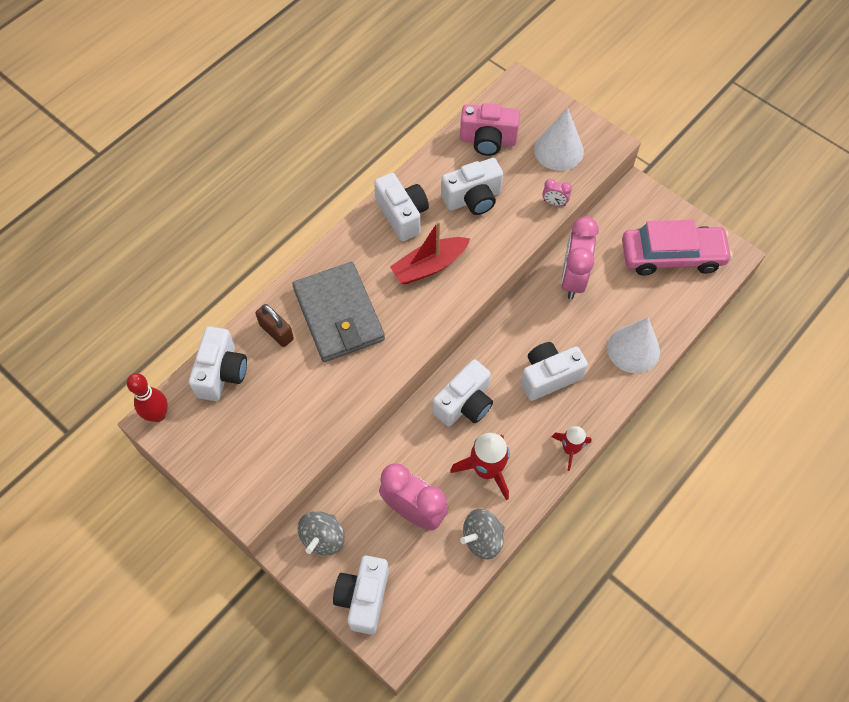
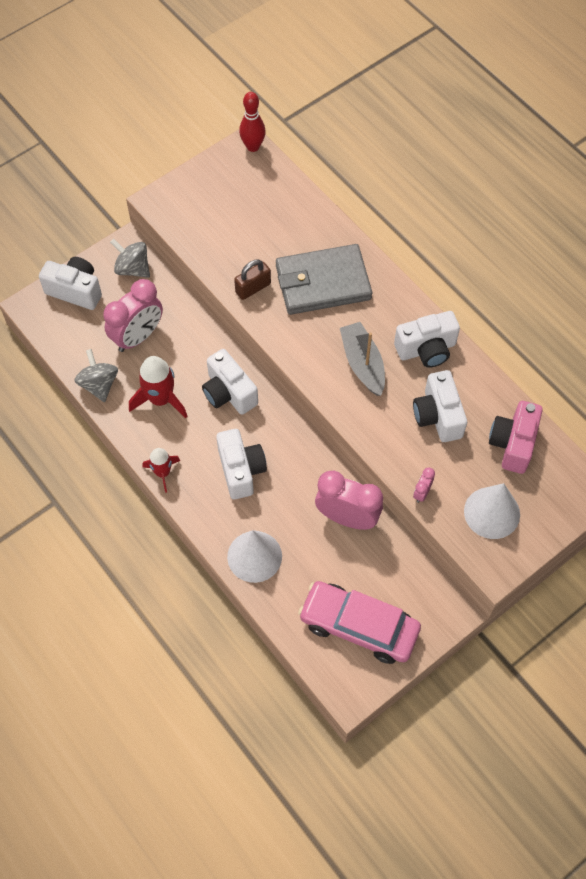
camera: 100 degrees right, 0 degrees up
white camera [189,326,247,401] -> none
brown padlock [256,304,294,347] -> brown padlock moved to [234,259,271,300]
red boat [390,221,470,284] -> grey boat [340,322,385,396]
pink car [622,220,733,276] -> pink car turned 105 degrees clockwise [298,581,421,664]

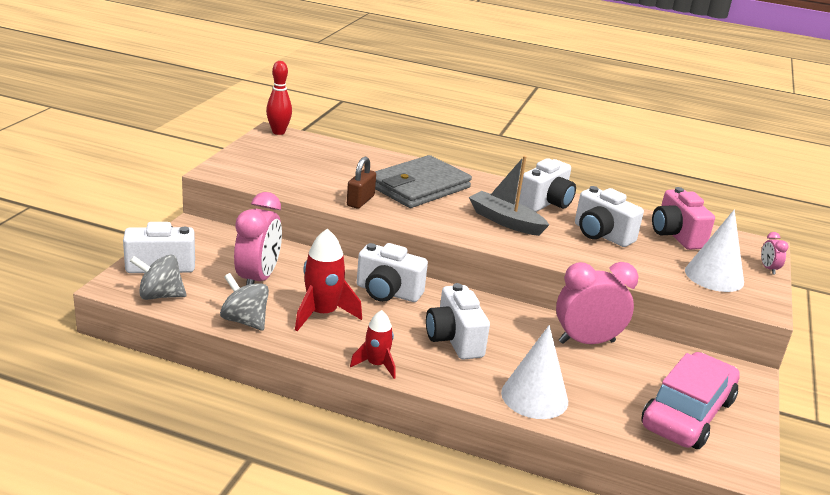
camera: 35 degrees left, 35 degrees down
grey spinning top [110,239,150,278] -> grey spinning top moved to [130,254,187,300]
white camera [216,429,267,499] -> white camera turned 150 degrees counterclockwise [426,283,490,360]
pink car [298,581,421,664] -> pink car turned 135 degrees clockwise [641,352,740,449]
pink clock [413,467,435,503] -> pink clock moved to [761,232,789,274]

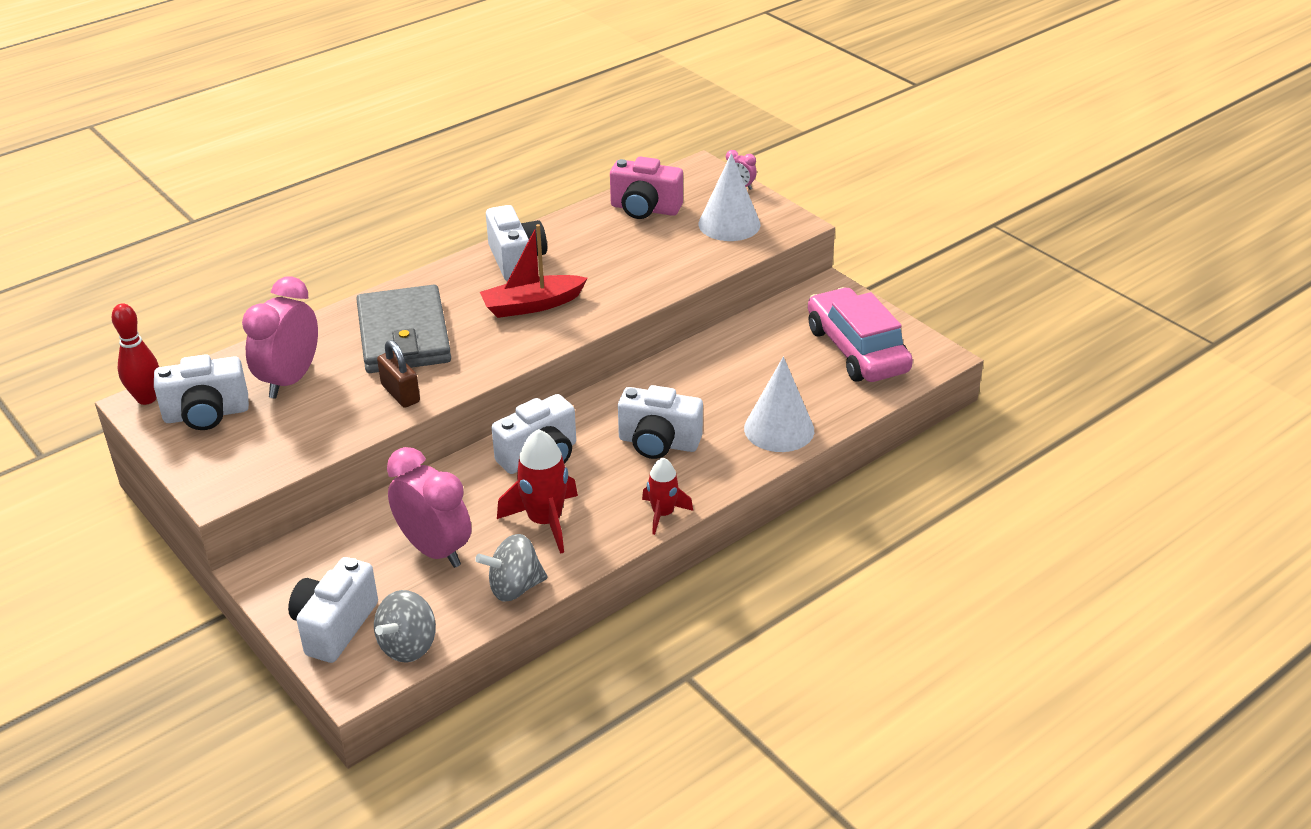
camera: 55 degrees left, 10 degrees up
grey boat [469,156,549,236] -> red boat [480,224,588,318]
pink clock [556,262,639,344] -> pink clock moved to [242,277,318,398]
white camera [575,186,644,247] -> white camera moved to [154,354,249,430]

